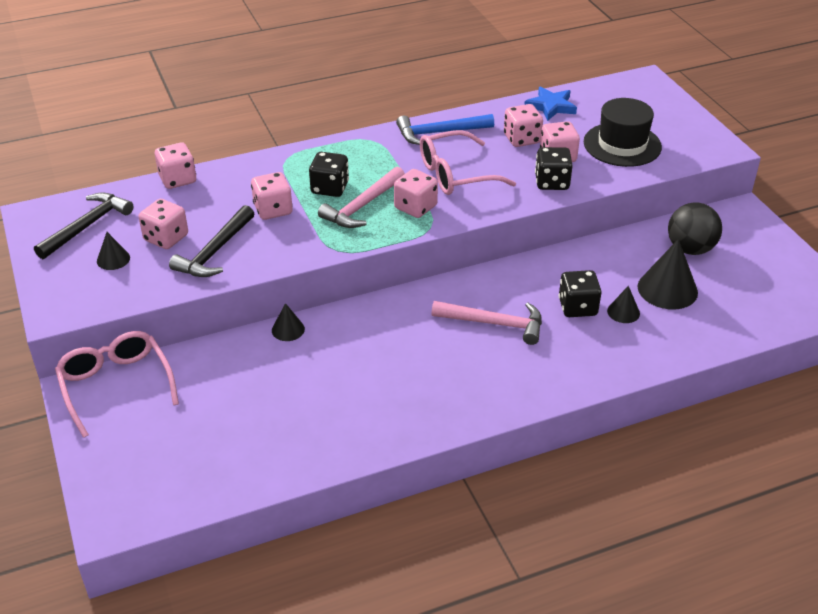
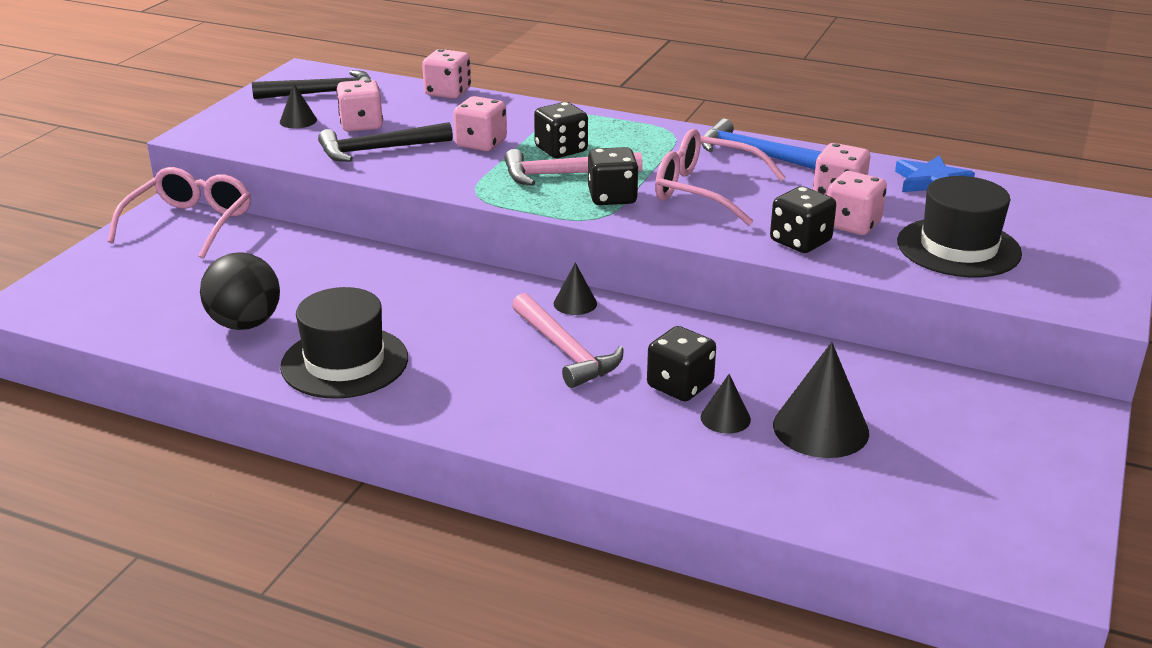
camera: 45 degrees right, 10 degrees down
black cone [272,303,305,341] -> black cone moved to [554,262,597,315]
pink dice [394,169,438,218] -> black dice [588,147,639,205]
black ball [668,202,722,255] -> black ball moved to [200,252,280,330]
none -> black hat [280,287,408,399]

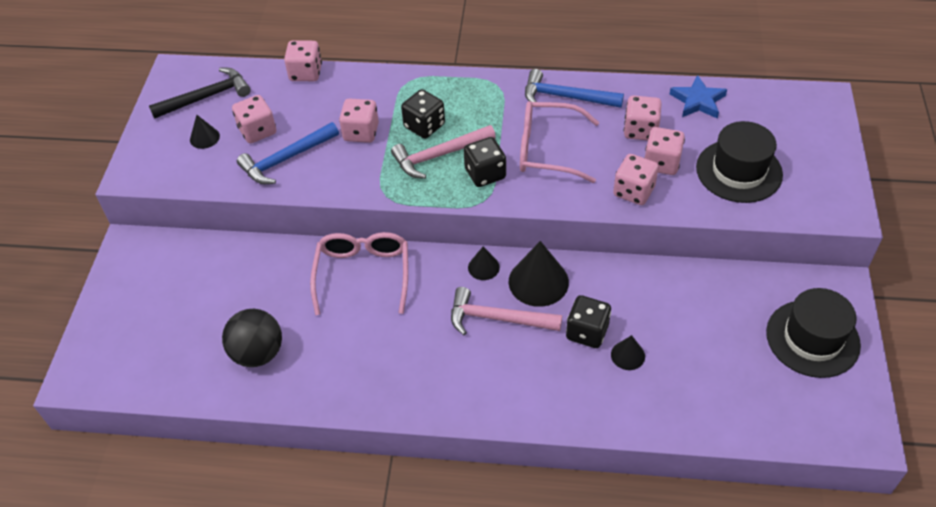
camera: 15 degrees left, 20 degrees up
pink glasses [108,167,251,259] -> pink glasses moved to [310,232,408,315]
black hat [280,287,408,399] -> black hat moved to [766,288,861,378]
black hammer [318,122,453,162] -> blue hammer [237,122,339,184]
pink hammer [512,293,624,388] -> pink hammer turned 150 degrees clockwise [451,287,562,335]
black dice [770,186,836,253] -> pink dice [613,154,659,205]
black cone [773,342,869,458] -> black cone moved to [509,241,569,307]

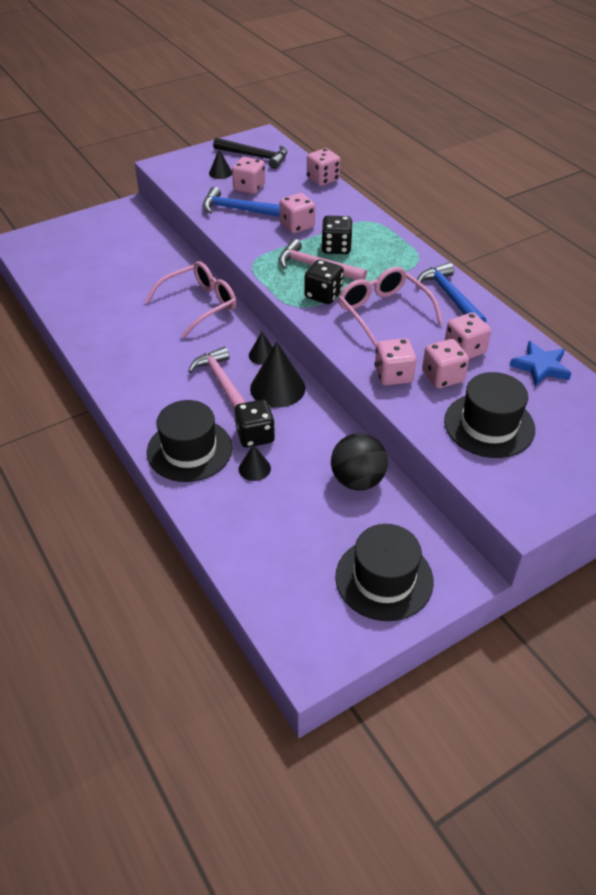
camera: 50 degrees right, 5 degrees down
black ball [222,309,282,367] -> black ball moved to [331,433,388,490]
none -> black hat [147,400,232,482]

